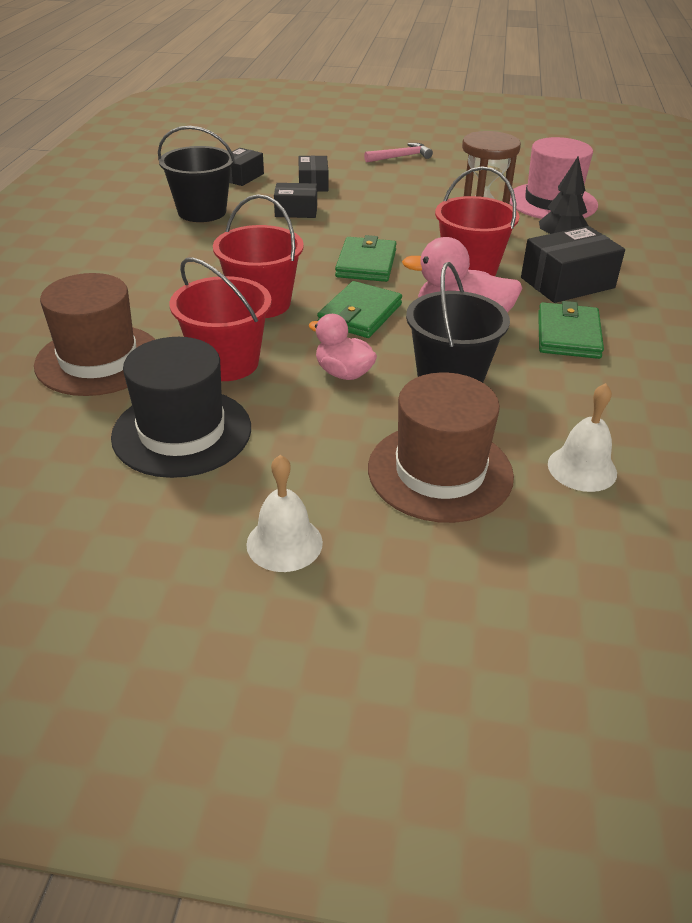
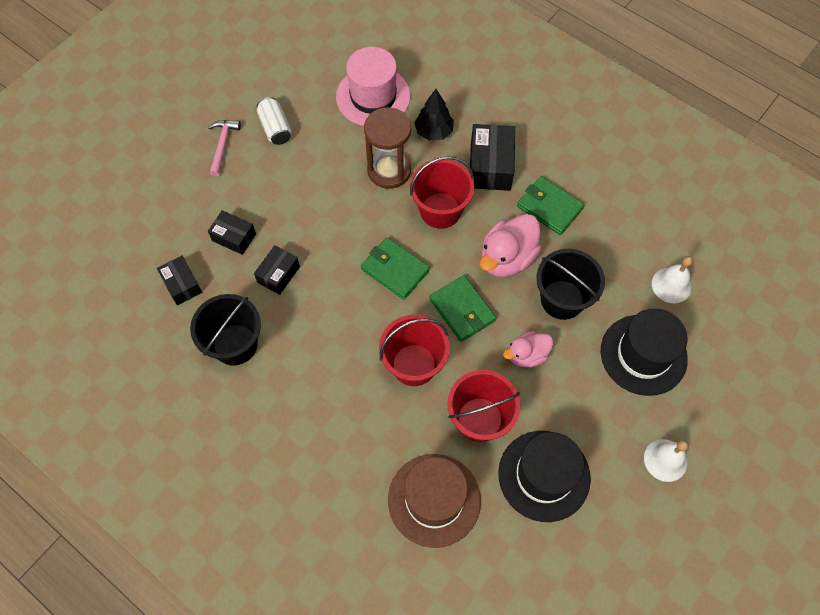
camera: 60 degrees left, 25 degrees up
brown hat [368,372,514,523] -> black hat [601,308,688,396]
none -> white can [257,97,292,145]

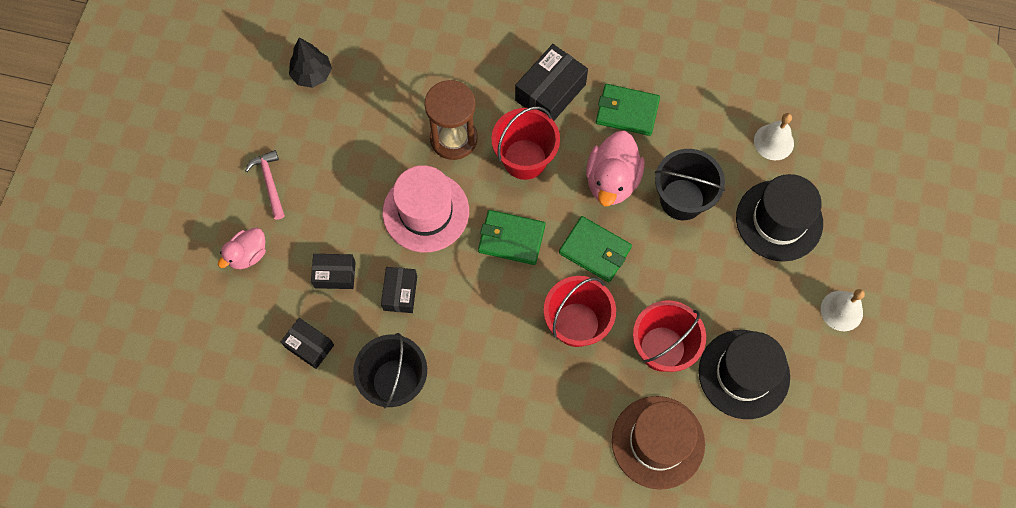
camera: 25 degrees left, 5 degrees up
white can [257,97,292,145] -> none
pink hat [336,47,411,126] -> pink hat moved to [383,165,469,252]
black tree [414,89,454,141] -> black tree moved to [289,37,332,88]
black box [469,124,515,191] -> black box turned 60 degrees clockwise [515,44,588,121]
pink duck [503,331,553,368] -> pink duck moved to [218,228,266,269]

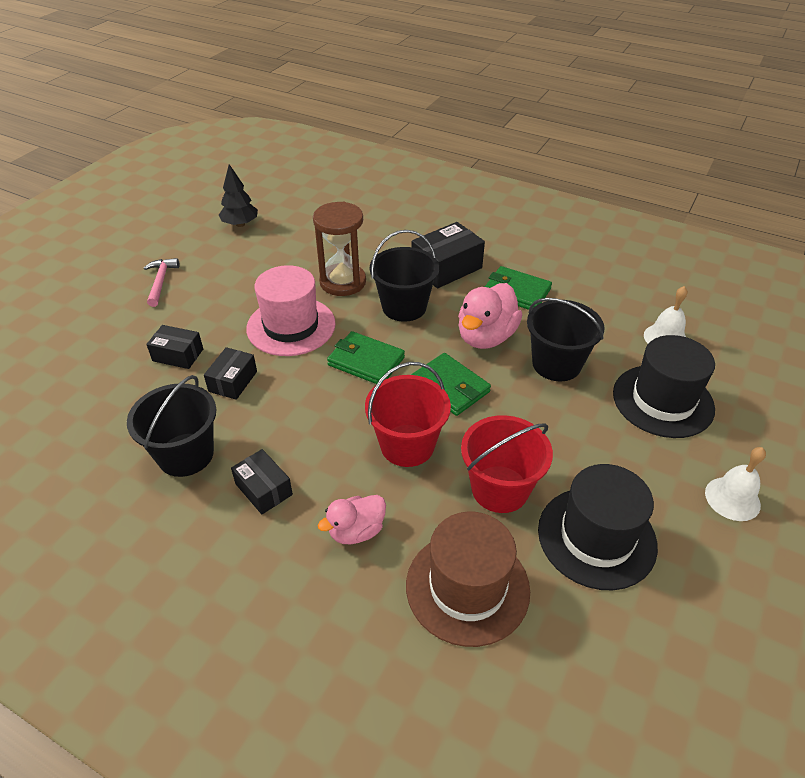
camera: 15 degrees right, 25 degrees down
pink duck [218,228,266,269] -> pink duck moved to [318,495,386,544]
black box [281,318,334,369] -> black box moved to [231,449,293,514]
red bucket [492,106,560,180] -> black bucket [370,230,439,322]

